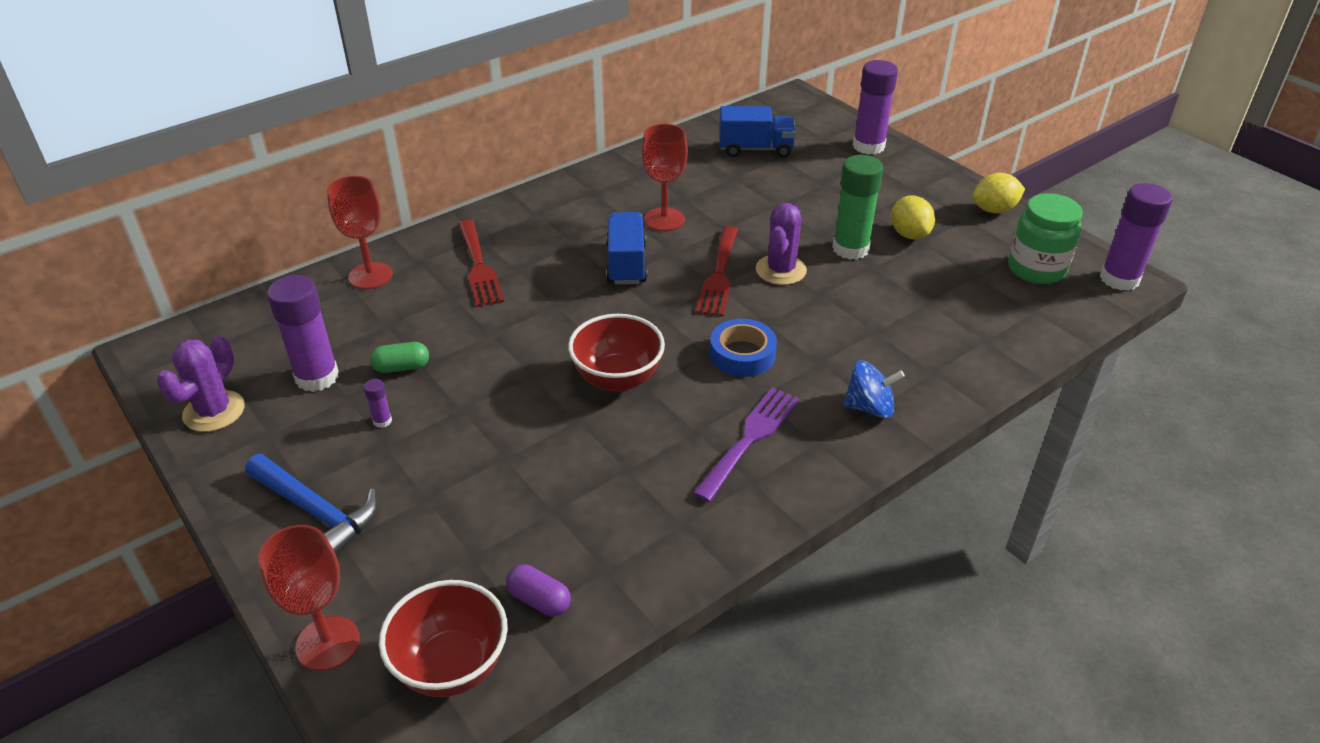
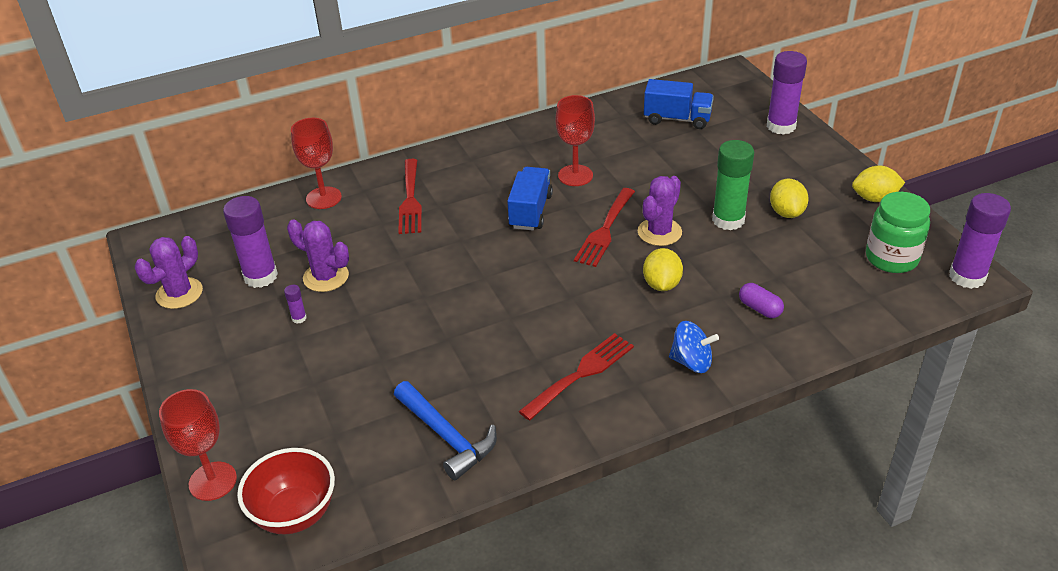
camera: 15 degrees right, 0 degrees up
blue hammer [245,454,378,556] -> blue hammer moved to [394,381,497,480]
green capsule [370,342,429,373] -> purple cactus [287,219,349,292]
purple capsule [506,564,571,616] -> purple capsule moved to [739,283,784,318]
red bowl [568,314,665,392] -> none
purple fork [693,387,799,502] -> red fork [518,333,634,421]
blue tape [710,319,777,377] -> none
none -> yellow lemon [643,248,683,291]

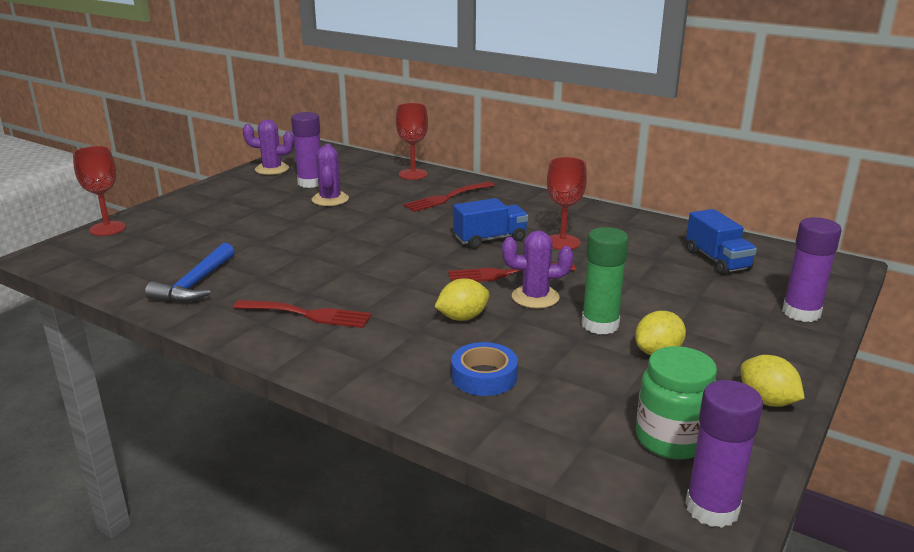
camera: 55 degrees right, 15 degrees down
red bowl [237,448,335,534] -> none
purple glue stick [284,285,307,324] -> none
blue spinning top [669,321,719,373] -> none
purple capsule [739,283,784,318] -> blue tape [451,342,518,396]

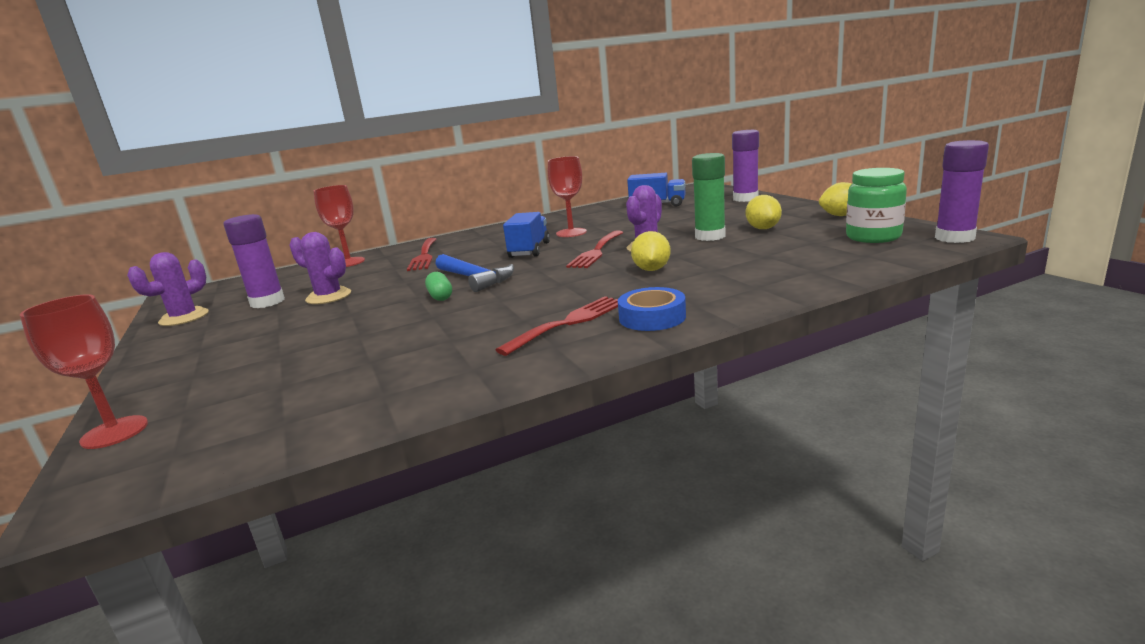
camera: 55 degrees left, 5 degrees down
blue hammer [145,243,235,303] -> blue hammer moved to [436,254,514,292]
blue tape [451,342,518,396] -> blue tape moved to [618,287,686,331]
none -> green capsule [425,272,452,301]

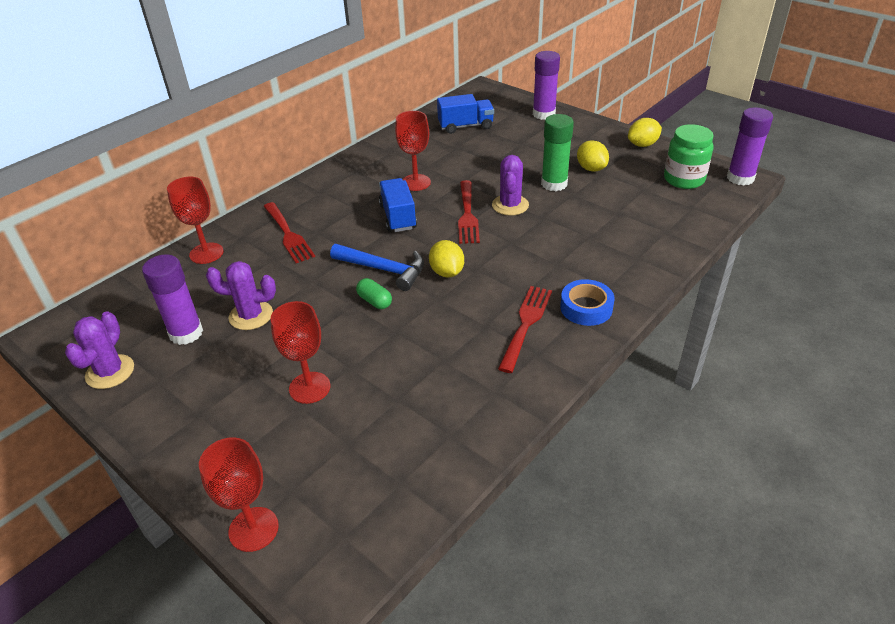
camera: 25 degrees left, 20 degrees up
yellow lemon [631,231,671,271] -> yellow lemon moved to [429,240,464,277]
none -> red goblet [270,301,330,404]

